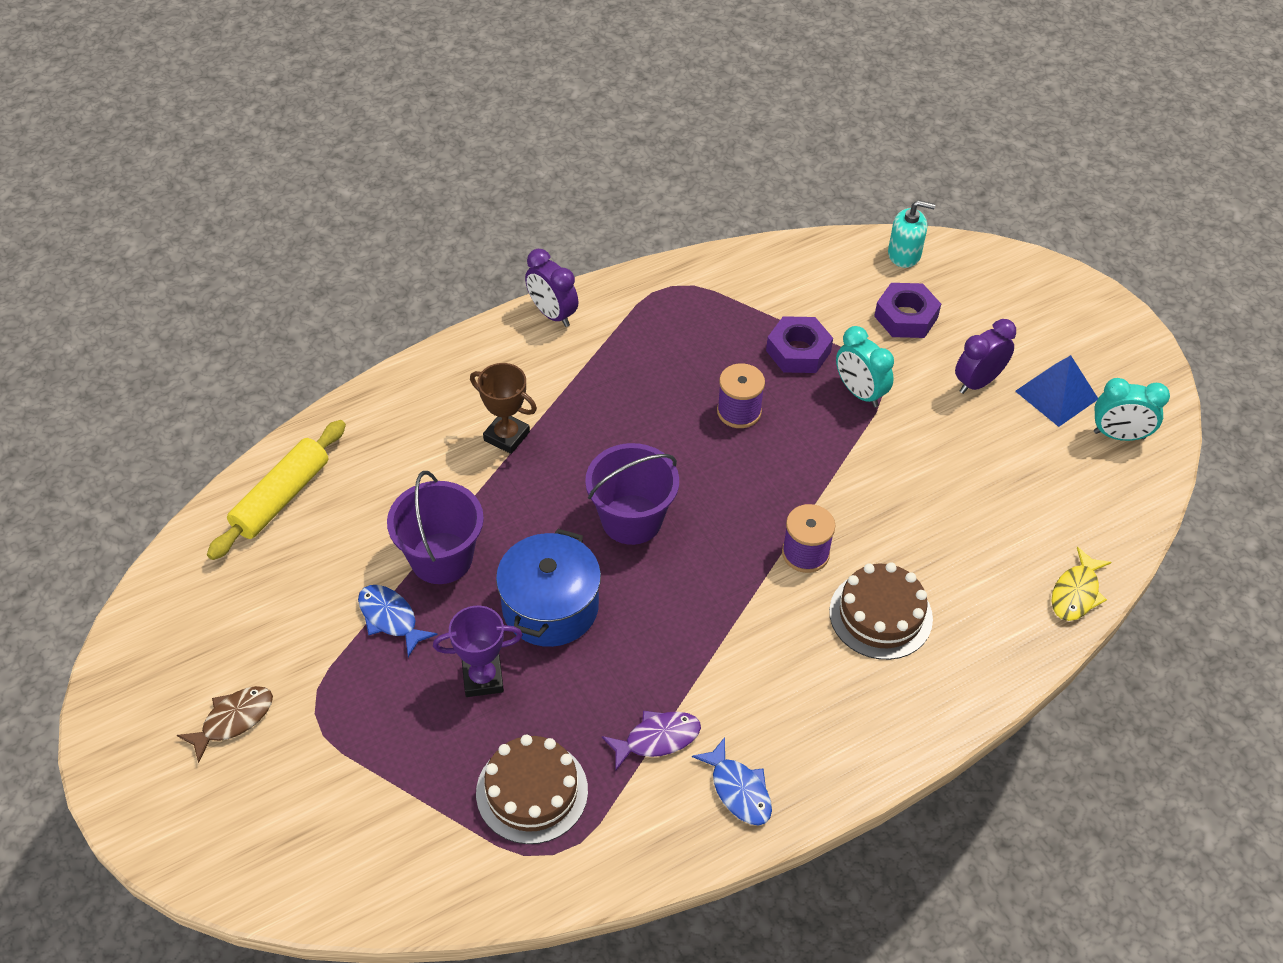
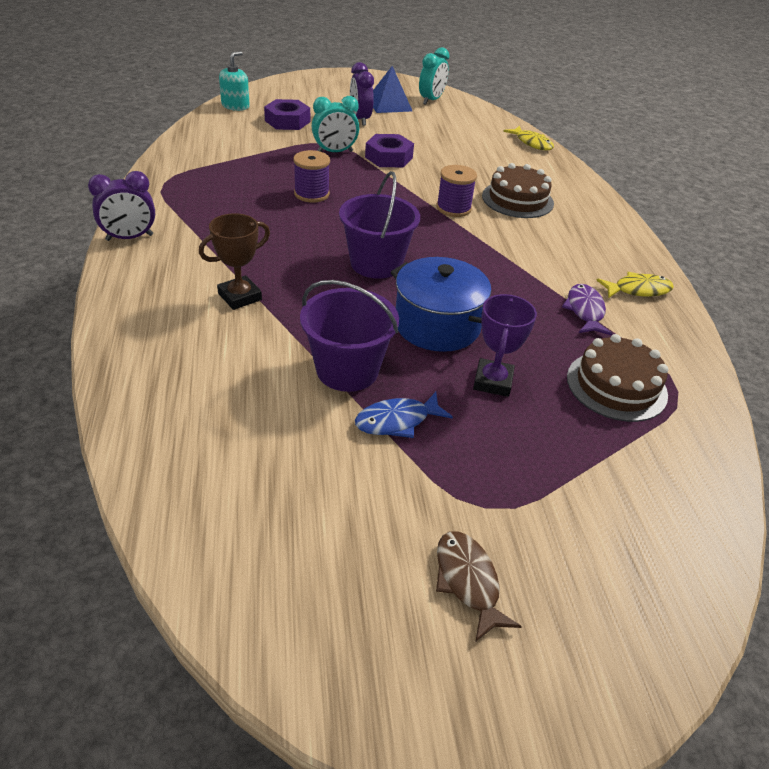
camera: 70 degrees left, 10 degrees down
yellow rolling pin [207,420,346,560] -> none
blue fish [692,737,772,826] -> yellow fish [597,272,674,298]
purple nut [766,316,833,373] -> purple nut moved to [365,134,414,167]

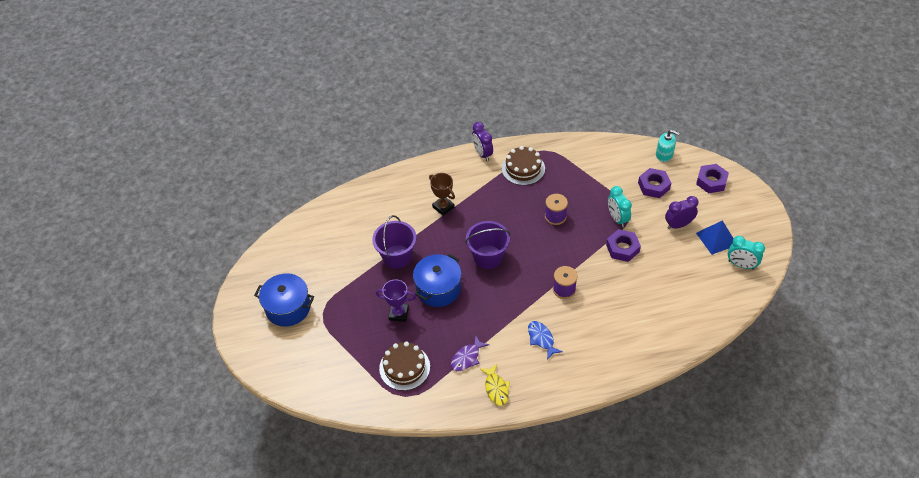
camera: 90 degrees right, 10 degrees up
blue fish [355,392,453,438] -> blue fish moved to [528,321,563,360]
brown fish [436,531,522,642] -> blue pot [254,273,314,327]
brown cake [482,163,554,218] -> brown cake moved to [502,146,545,185]
yellow fish [503,125,554,150] -> none
purple fish [562,284,612,335] -> purple fish turned 135 degrees clockwise [451,335,489,371]
none -> purple nut [696,164,729,193]

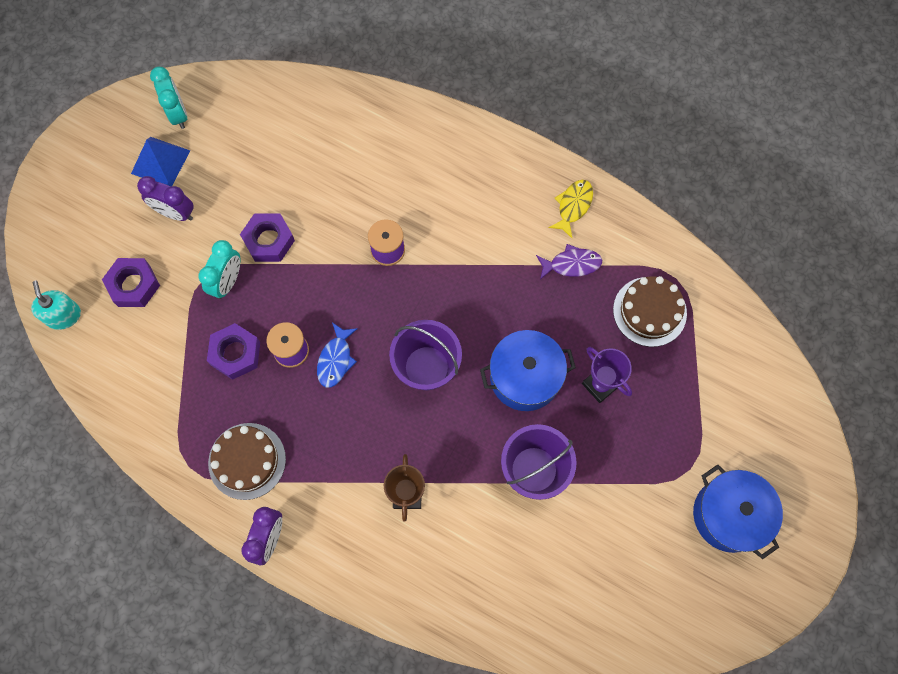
camera: 140 degrees left, 20 degrees up
blue fish [528,321,563,360] -> blue fish moved to [317,322,358,388]
purple nut [696,164,729,193] -> purple nut moved to [207,323,260,380]

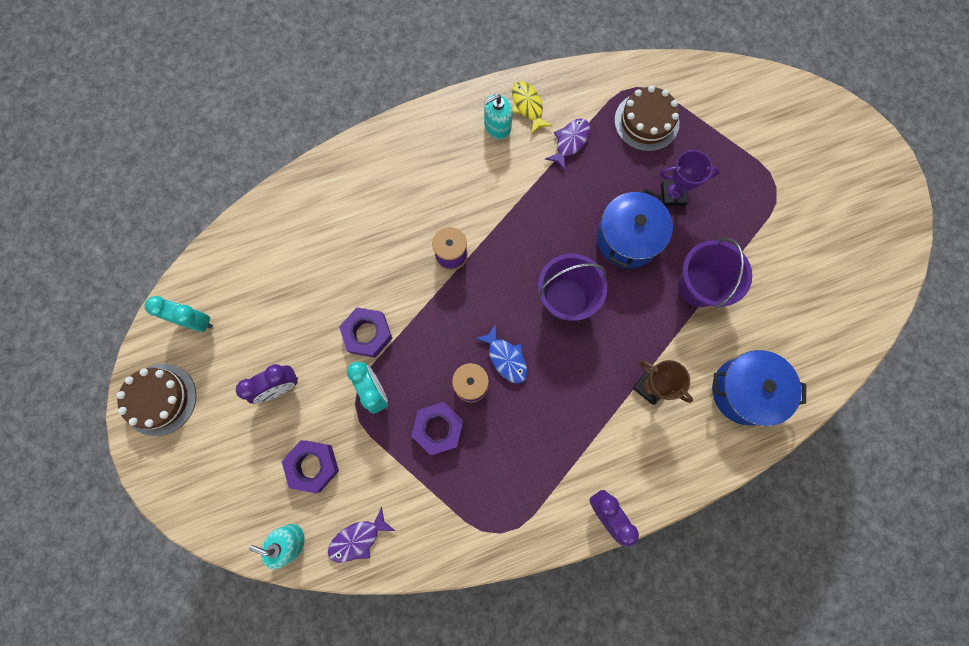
camera: 50 degrees left, 5 degrees up
blue pyramid [131,137,190,186] -> none
brown cake [208,423,286,500] -> brown cake moved to [116,364,196,436]
blue pot [693,465,783,559] -> blue pot moved to [712,350,806,426]
none -> purple fish [328,507,395,563]
none -> turquoise soap dispenser [484,94,513,139]

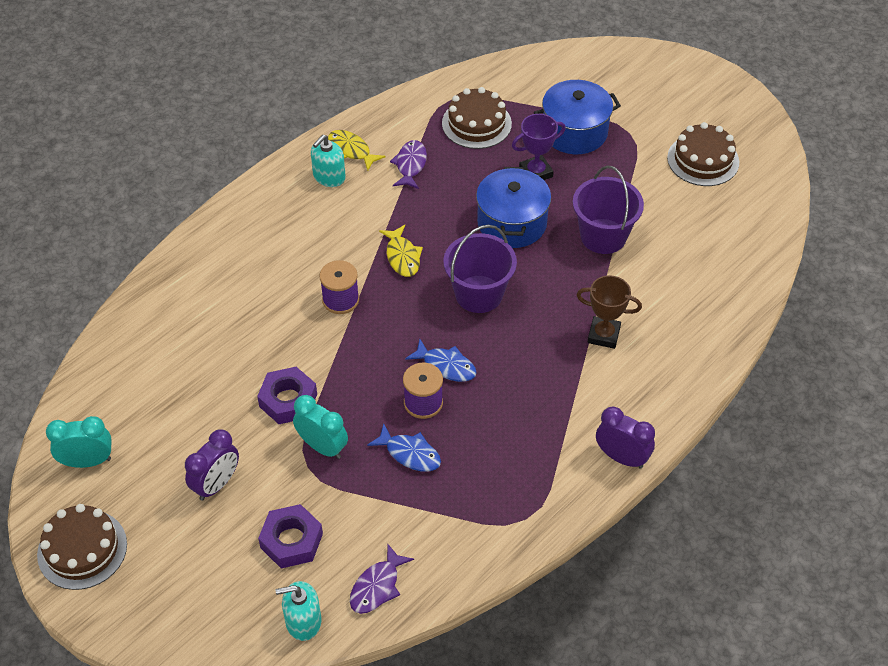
camera: 25 degrees left, 25 degrees down
purple nut [411,402,464,455] -> blue fish [367,423,441,472]
blue pot [712,350,806,426] -> blue pot moved to [534,80,621,154]
none -> yellow fish [379,225,423,277]
none -> brown cake [667,122,739,186]

